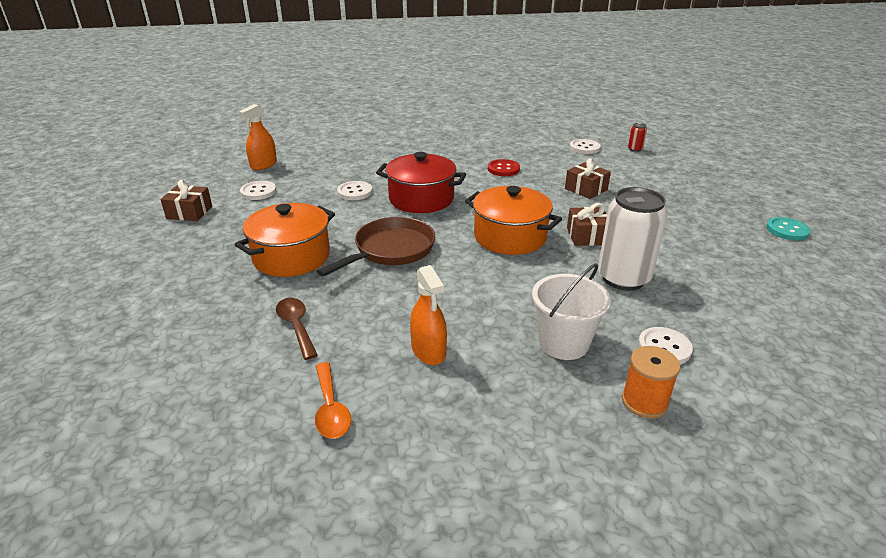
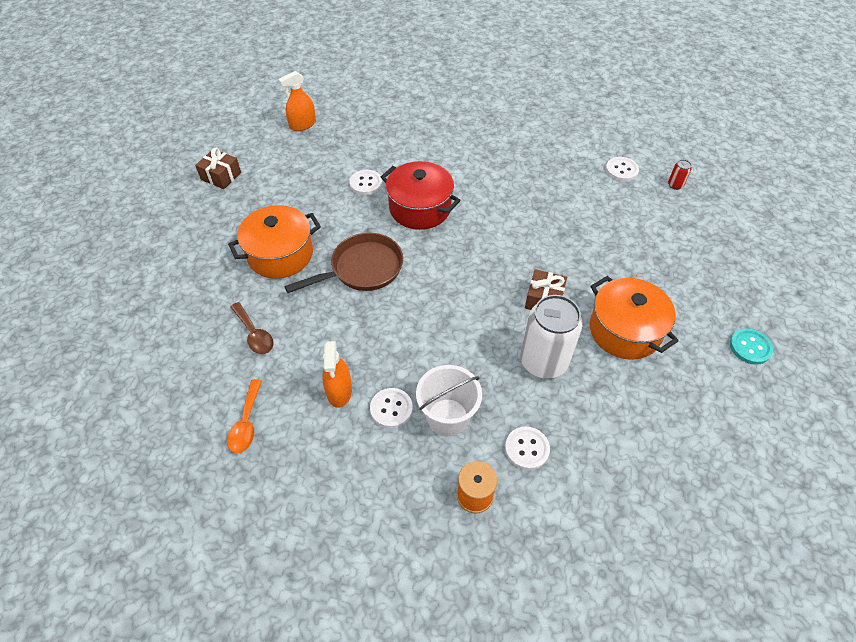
camera: 20 degrees right, 20 degrees up
white button [240,181,276,200] -> white button moved to [370,388,413,428]
brown spoon [276,298,318,360] -> brown spoon turned 150 degrees clockwise [231,302,274,354]
orange pot [465,186,562,255] -> orange pot moved to [590,276,679,360]
red button [488,159,520,176] -> none
brown gift [565,158,611,199] -> none

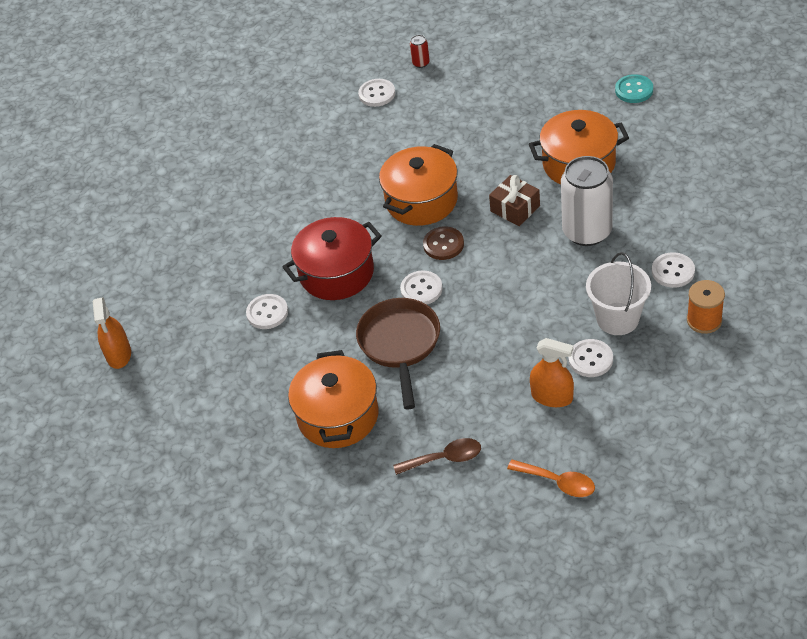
camera: 60 degrees left, 5 degrees down
brown gift [195,148,241,189] -> none
none -> orange pot [379,144,458,226]
none -> white button [400,270,442,304]
none -> brown button [423,227,464,260]

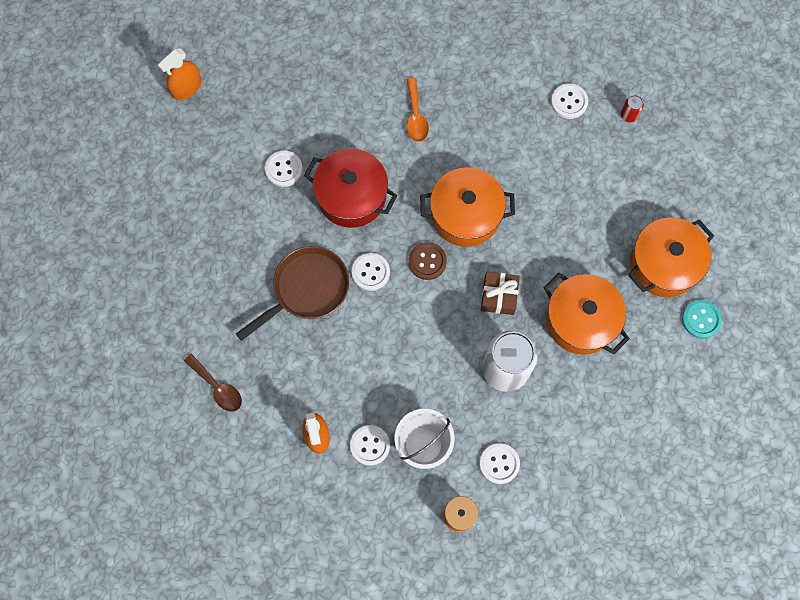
camera: 50 degrees right, 25 degrees up
orange pot [288,350,378,448] -> orange pot moved to [628,217,714,297]
orange spoon [507,459,595,497] -> orange spoon moved to [407,78,429,142]

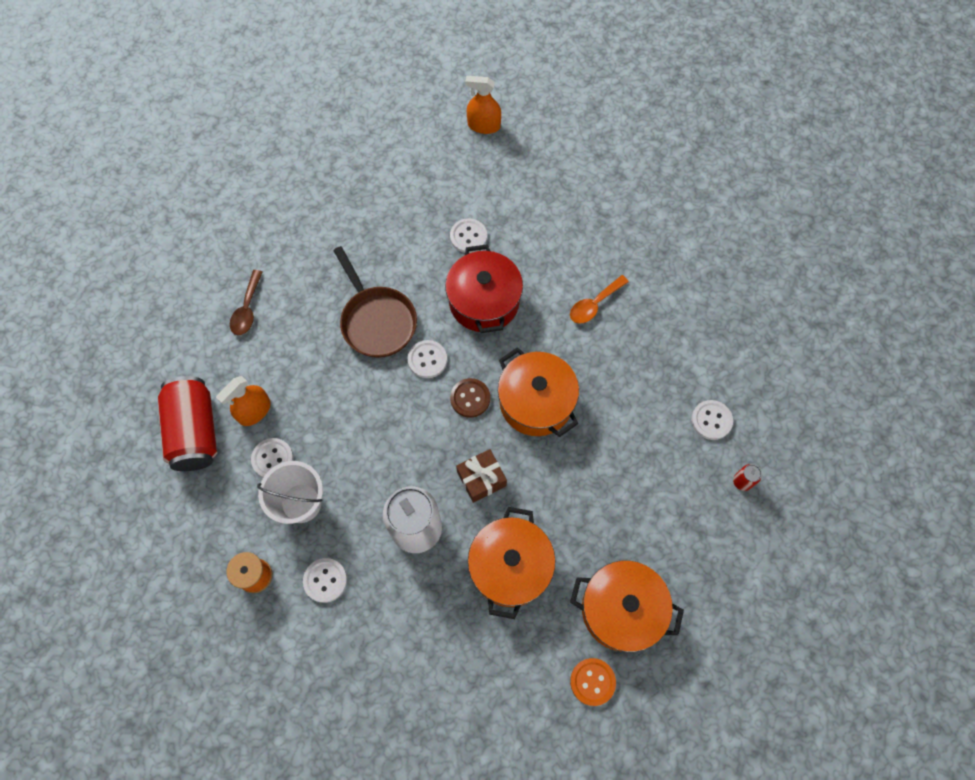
camera: 55 degrees right, 5 degrees down
brown pan [236,246,349,341] -> brown pan turned 45 degrees clockwise [333,246,417,358]
turquoise button [682,300,722,338] -> orange button [570,658,616,706]
none -> red can [158,376,217,471]

